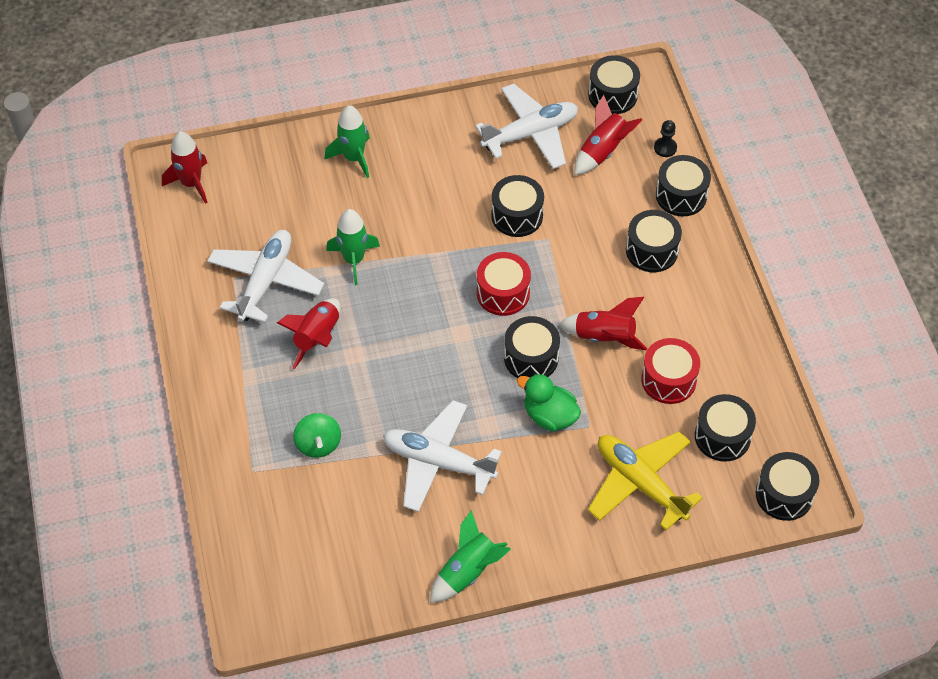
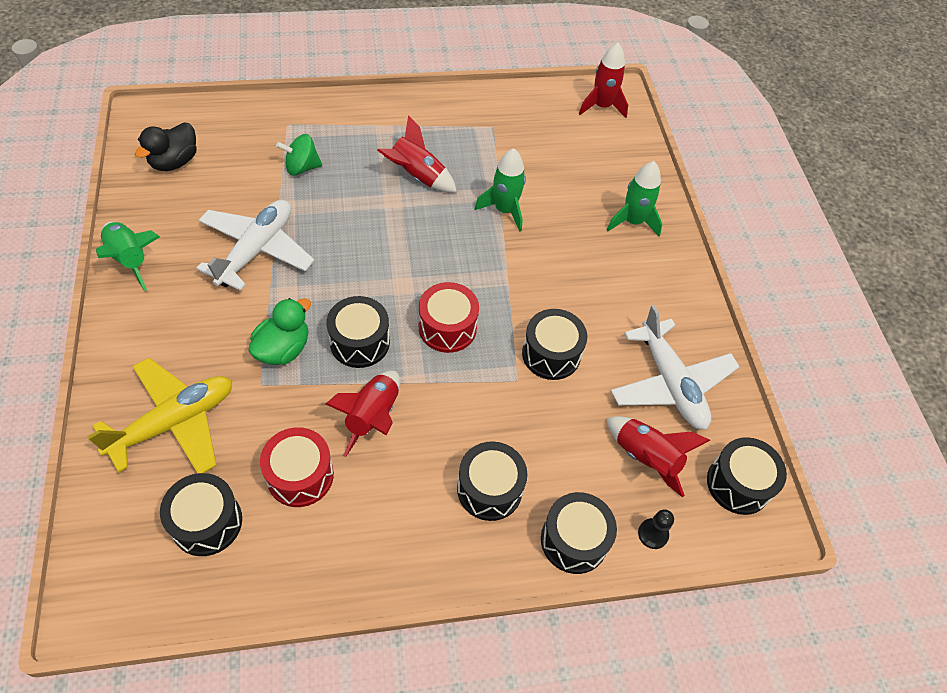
camera: 90 degrees right, 0 degrees up
white plane [207,230,324,323] -> none
black drum [756,452,819,521] -> none
none -> black duck [135,123,197,171]

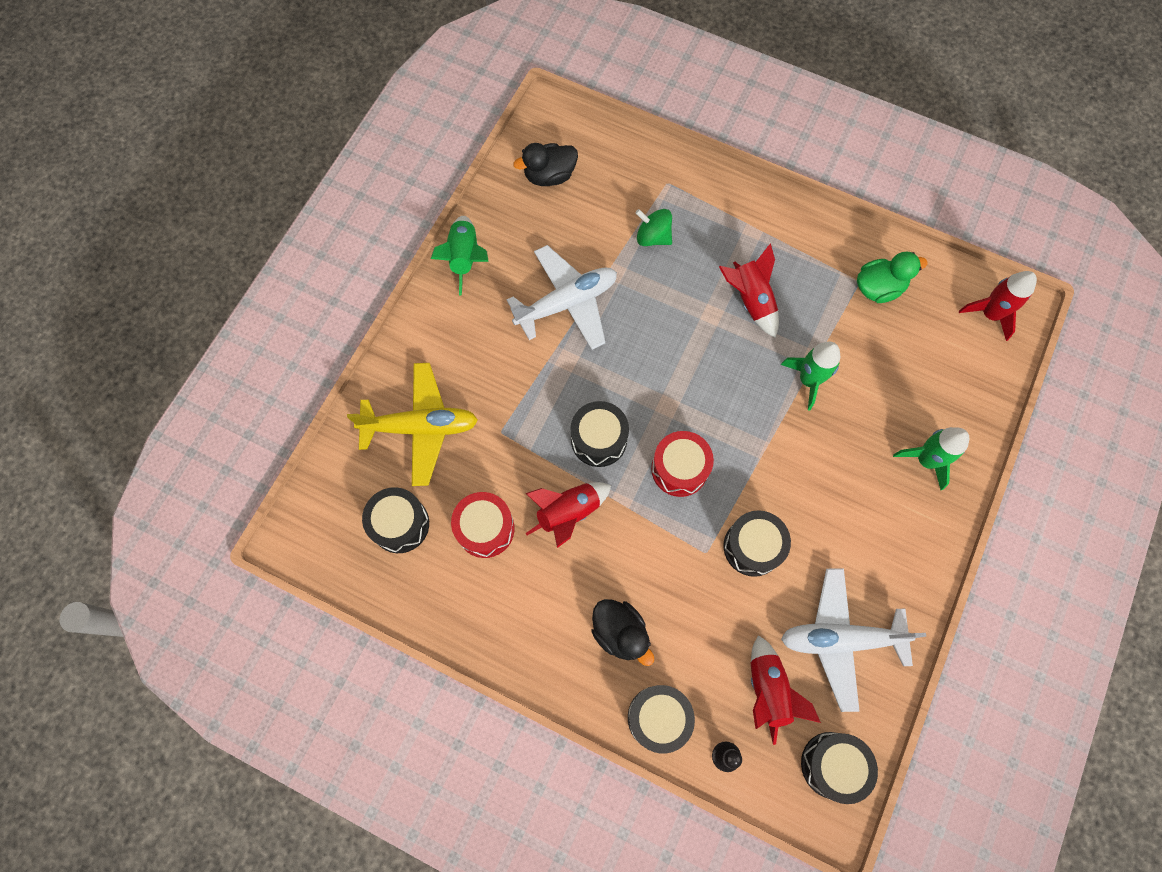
camera: 40 degrees right, 15 degrees up
green duck [249,298,311,365] -> green duck moved to [857,252,928,303]
black drum [457,441,527,521] -> black duck [592,599,654,666]
white plane [611,305,740,430] -> white plane turned 75 degrees clockwise [781,568,926,712]

